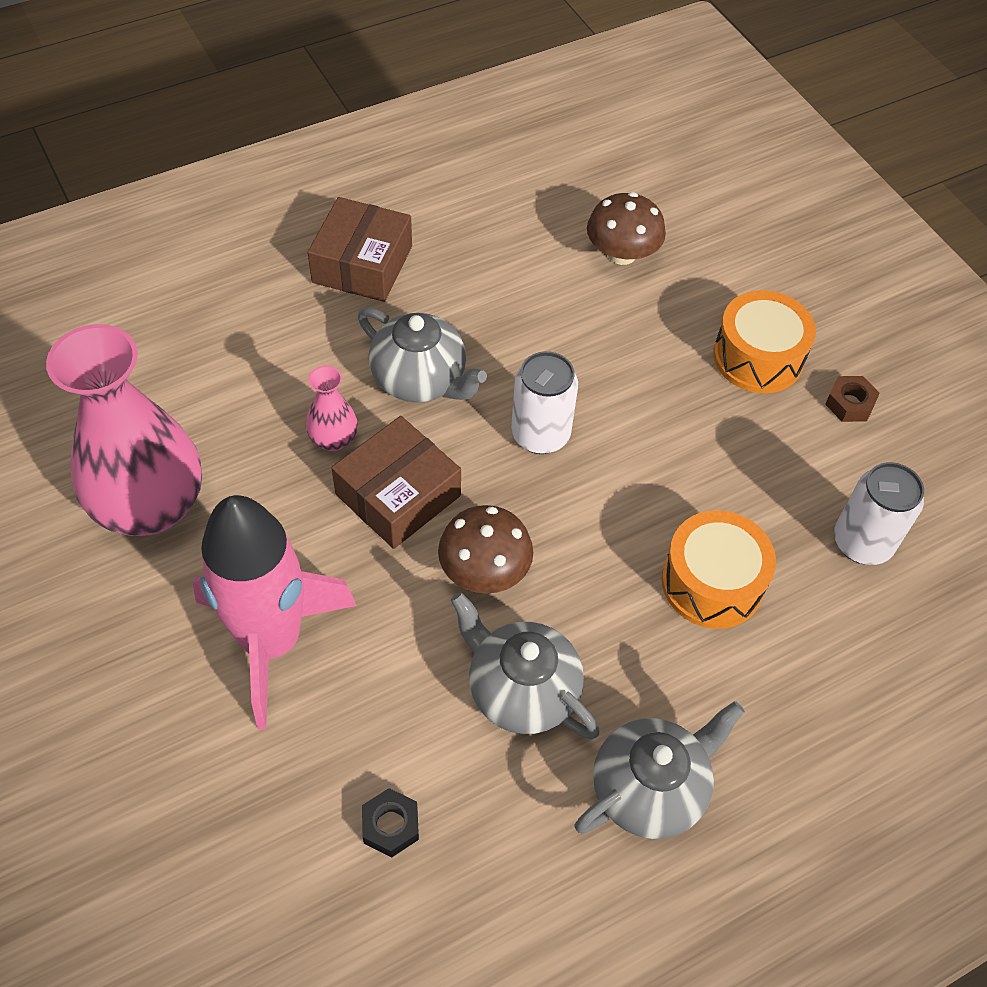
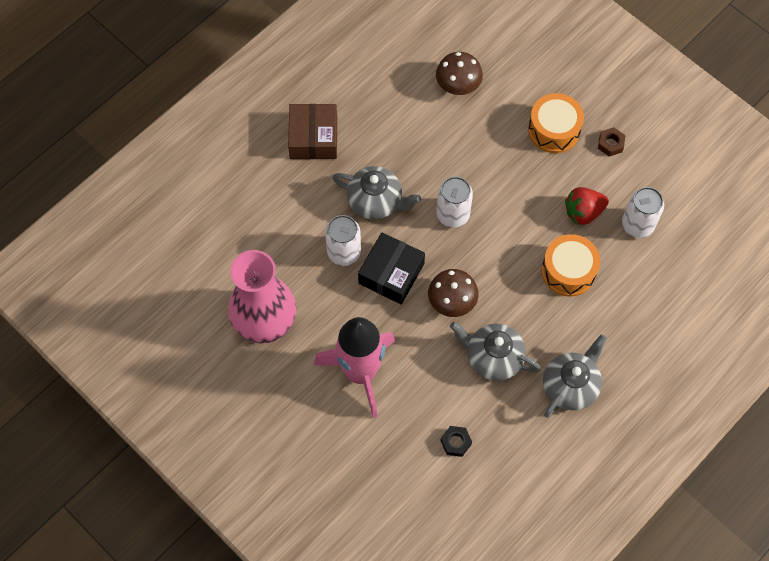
camera: 15 degrees left, 10 degrees up
pink vase [306,366,358,451] -> white can [325,215,361,266]
brown box [331,416,461,549] -> black box [358,232,425,304]
none -> red strawberry [565,187,609,225]

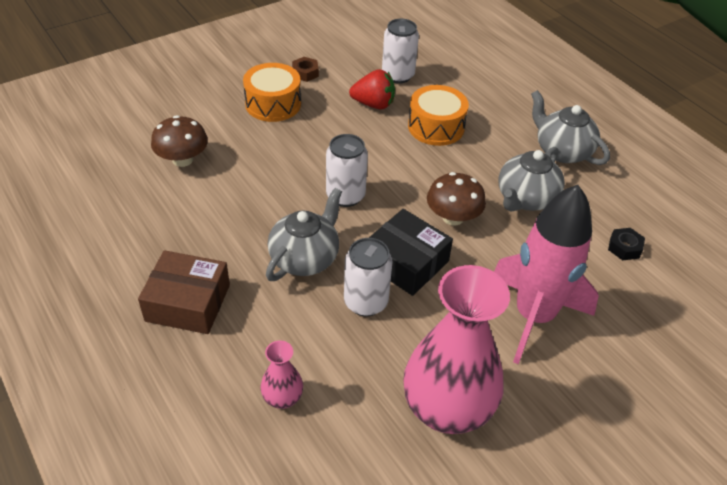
camera: 80 degrees left, 20 degrees down
red strawberry [565,187,609,225] -> red strawberry turned 75 degrees counterclockwise [349,69,395,110]
none -> pink vase [261,340,303,409]

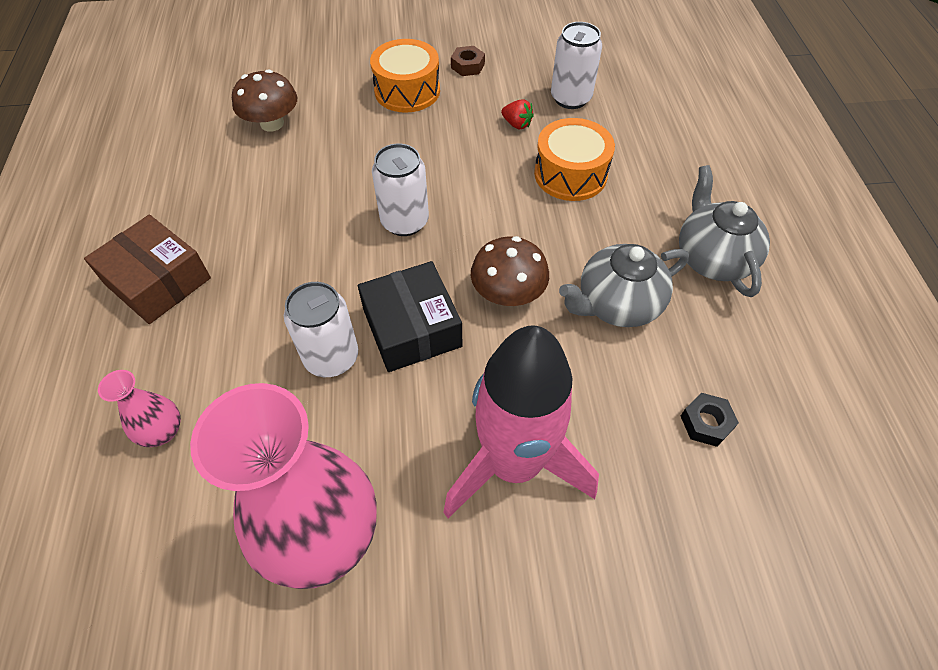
camera: 30 degrees right, 10 degrees up
grey teapot [266,188,342,281] -> none
red strawberry [349,69,395,110] -> red strawberry [501,99,534,130], size x0.58

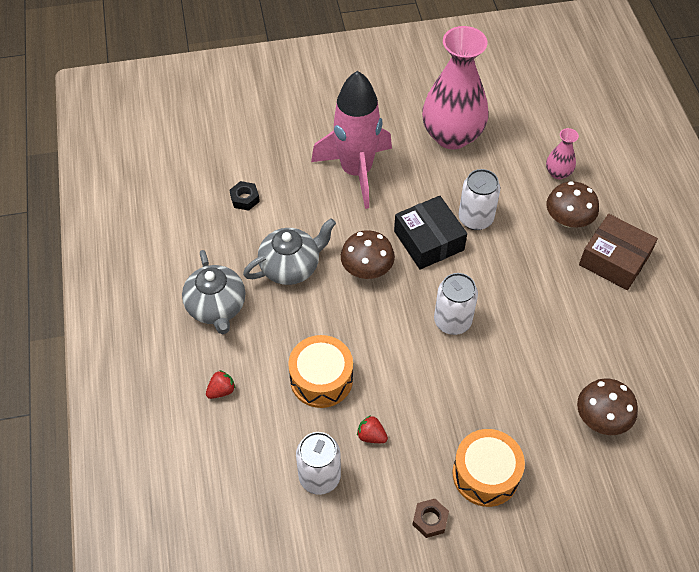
camera: 175 degrees right, 0 degrees up
none -> red strawberry [206,370,236,399]
none -> brown mushroom [547,181,599,228]

